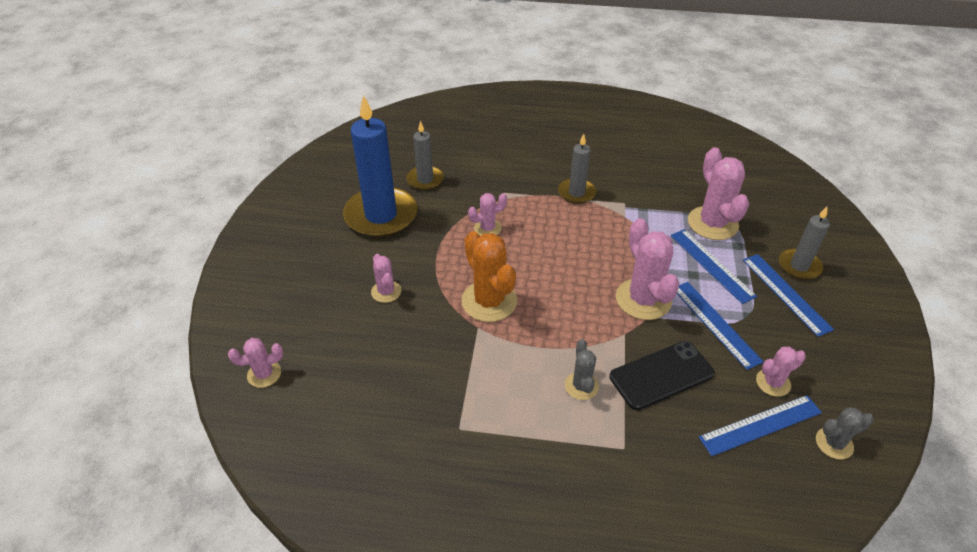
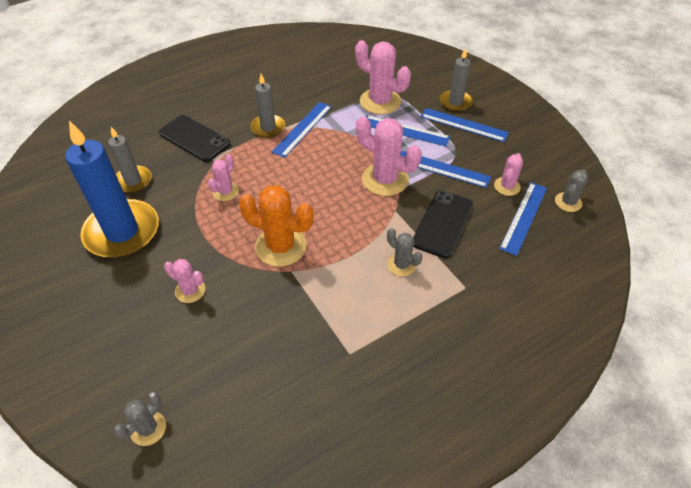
camera: 40 degrees left, 5 degrees up
pink cactus [228,338,283,388] -> grey cactus [113,392,166,446]
none -> black phone [159,115,230,162]
none -> blue ruler [272,102,332,158]

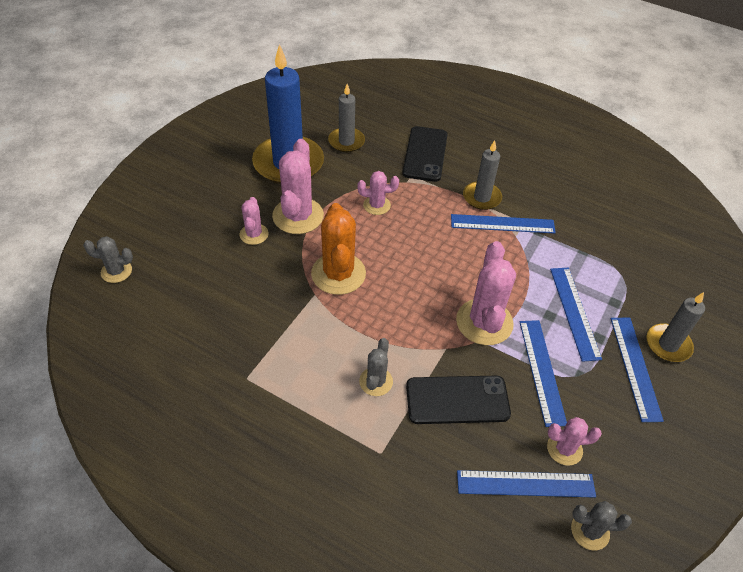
camera: 60 degrees right, 0 degrees up
pink cactus [355,40,411,114] -> pink cactus moved to [272,139,324,234]

